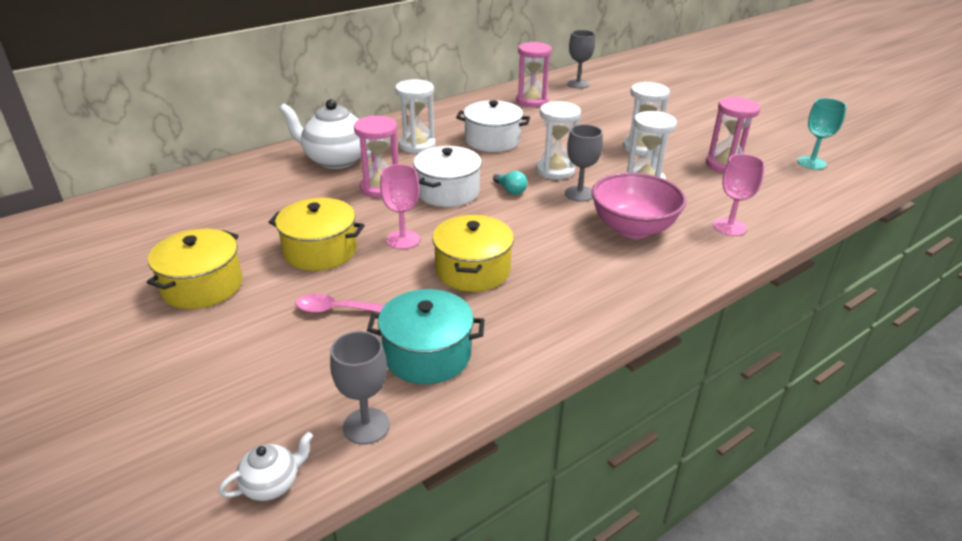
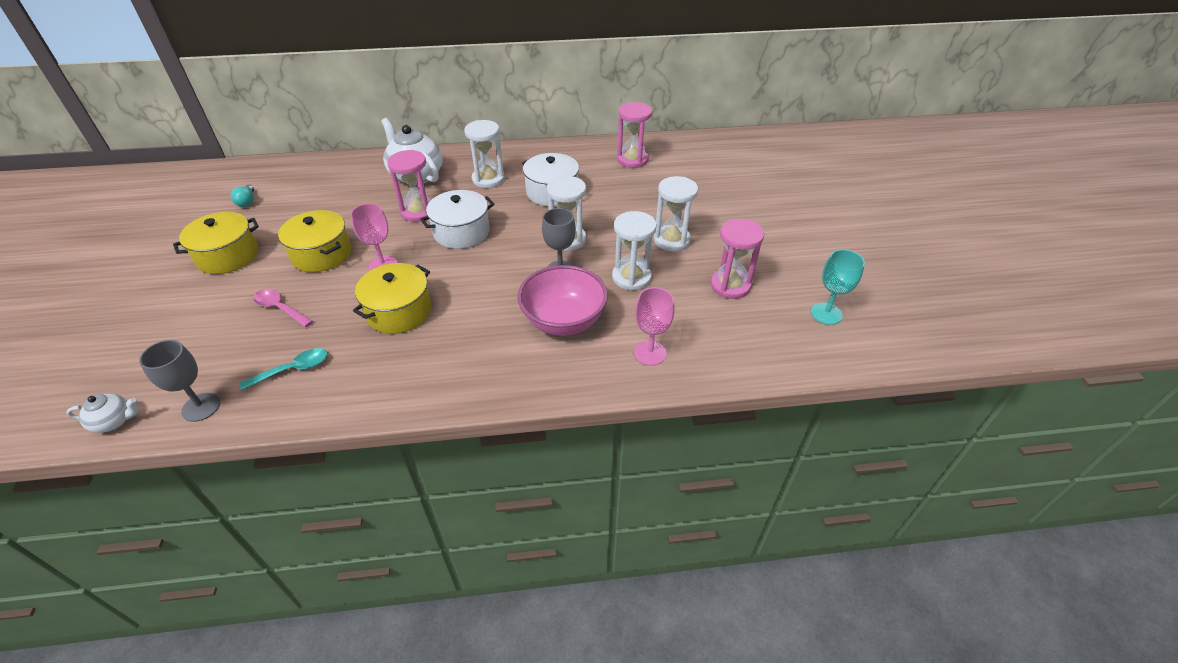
camera: 30 degrees right, 10 degrees up
turquoise pot [367,289,484,384] -> turquoise spoon [239,348,328,391]
turquoise light bulb [493,171,527,195] -> turquoise light bulb moved to [231,185,254,207]
grey goblet [567,30,595,89] -> none

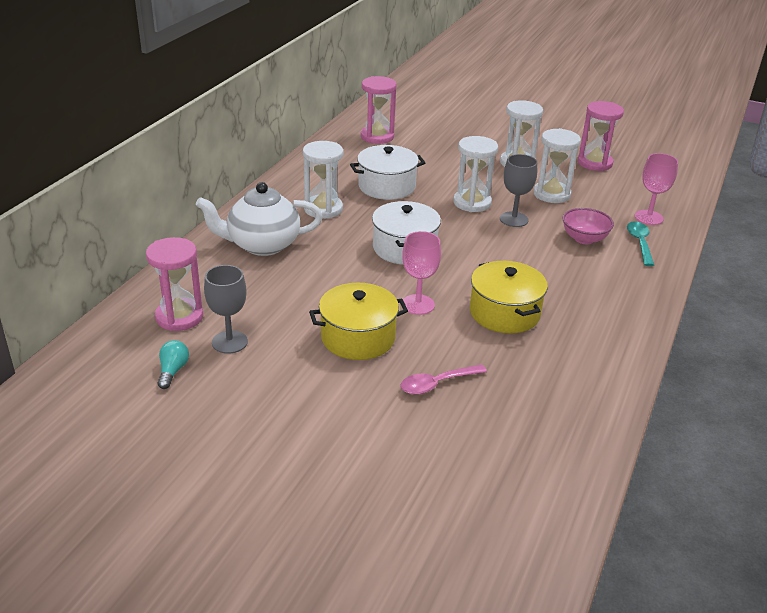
camera: 60 degrees left, 10 degrees down
white teapot [66,394,139,433] -> none
grey goblet [139,340,220,422] -> grey goblet moved to [204,265,248,354]
yellow pot [173,212,259,274] -> none
turquoise light bulb [231,185,254,207] -> turquoise light bulb turned 105 degrees counterclockwise [158,340,189,389]
turquoise spoon [239,348,328,391] -> turquoise spoon moved to [627,221,654,266]
pink hourglass [387,150,431,222] -> pink hourglass moved to [146,237,203,331]
pink bowl [517,265,608,336] -> pink bowl [563,208,614,244], size x0.61
turquoise goblet [811,249,865,325] -> none

